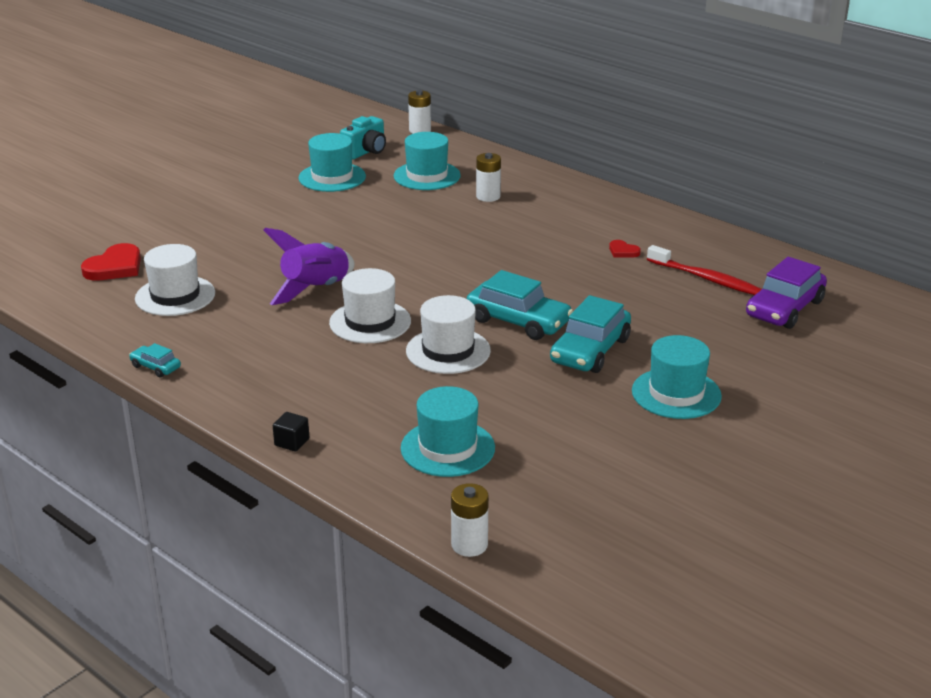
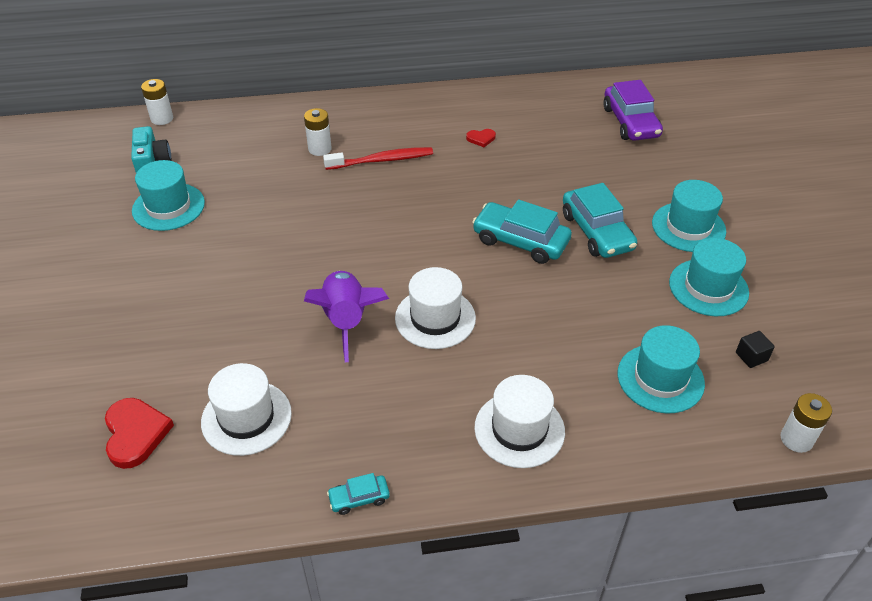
camera: 50 degrees left, 15 degrees up
black cube [273,412,309,452] -> black cube moved to [736,331,775,368]
turquoise hat [394,132,461,190] -> turquoise hat moved to [669,238,749,316]
white hat [406,295,491,374] -> white hat moved to [474,375,565,468]
turquoise car [466,270,573,340] -> turquoise car turned 135 degrees counterclockwise [472,199,572,264]
red toothbrush [647,245,762,295] -> red toothbrush moved to [323,147,433,170]

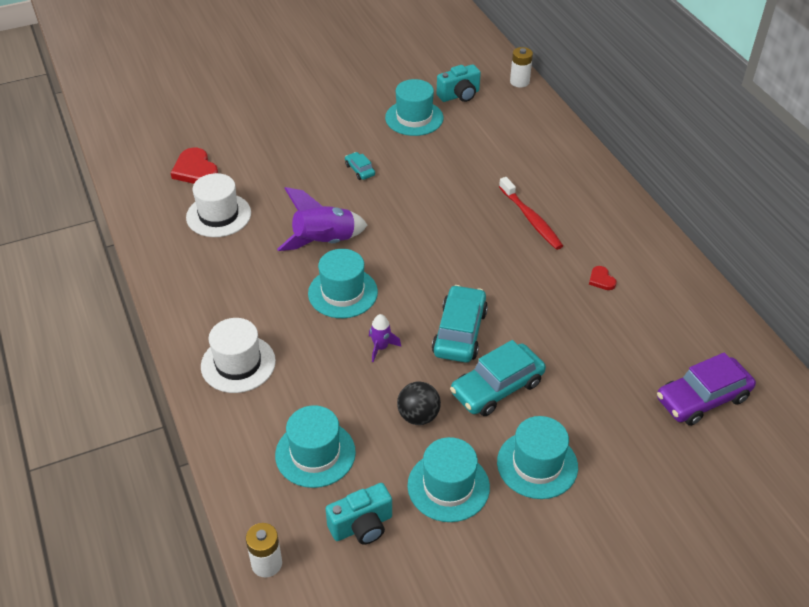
camera: 75 degrees right, 0 degrees up
red heart [105,398,174,469] -> red heart turned 90 degrees clockwise [171,147,218,184]
white battery [304,108,332,156] -> none
turquoise car [327,473,390,515] -> turquoise car moved to [345,152,375,180]
white hat [395,267,476,349] -> turquoise hat [308,249,378,318]
black cube [736,331,775,368] -> turquoise camera [325,483,392,544]
none -> purple rocket [369,314,401,362]
none -> black ball [397,381,441,425]

